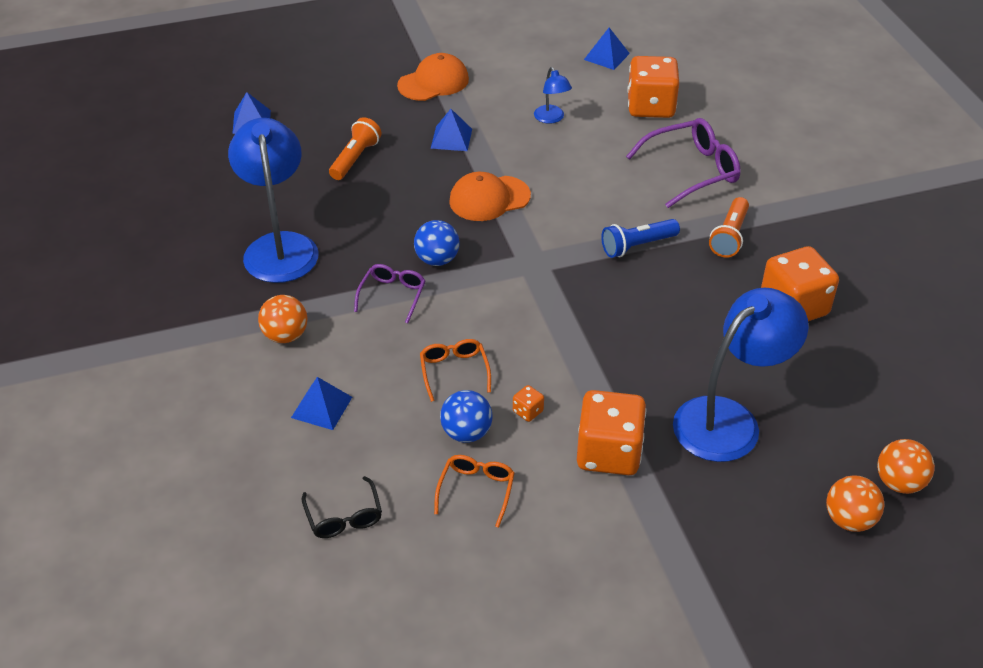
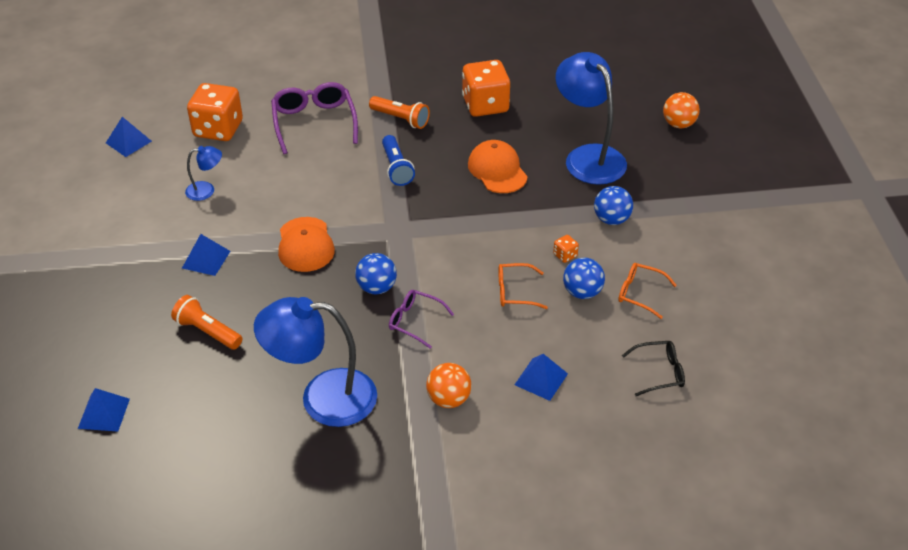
camera: 80 degrees left, 0 degrees up
orange cap [397,53,469,101] -> orange cap moved to [468,140,528,193]
orange dice [577,390,646,475] -> blue ball [594,186,633,225]
orange ball [877,439,935,494] -> none

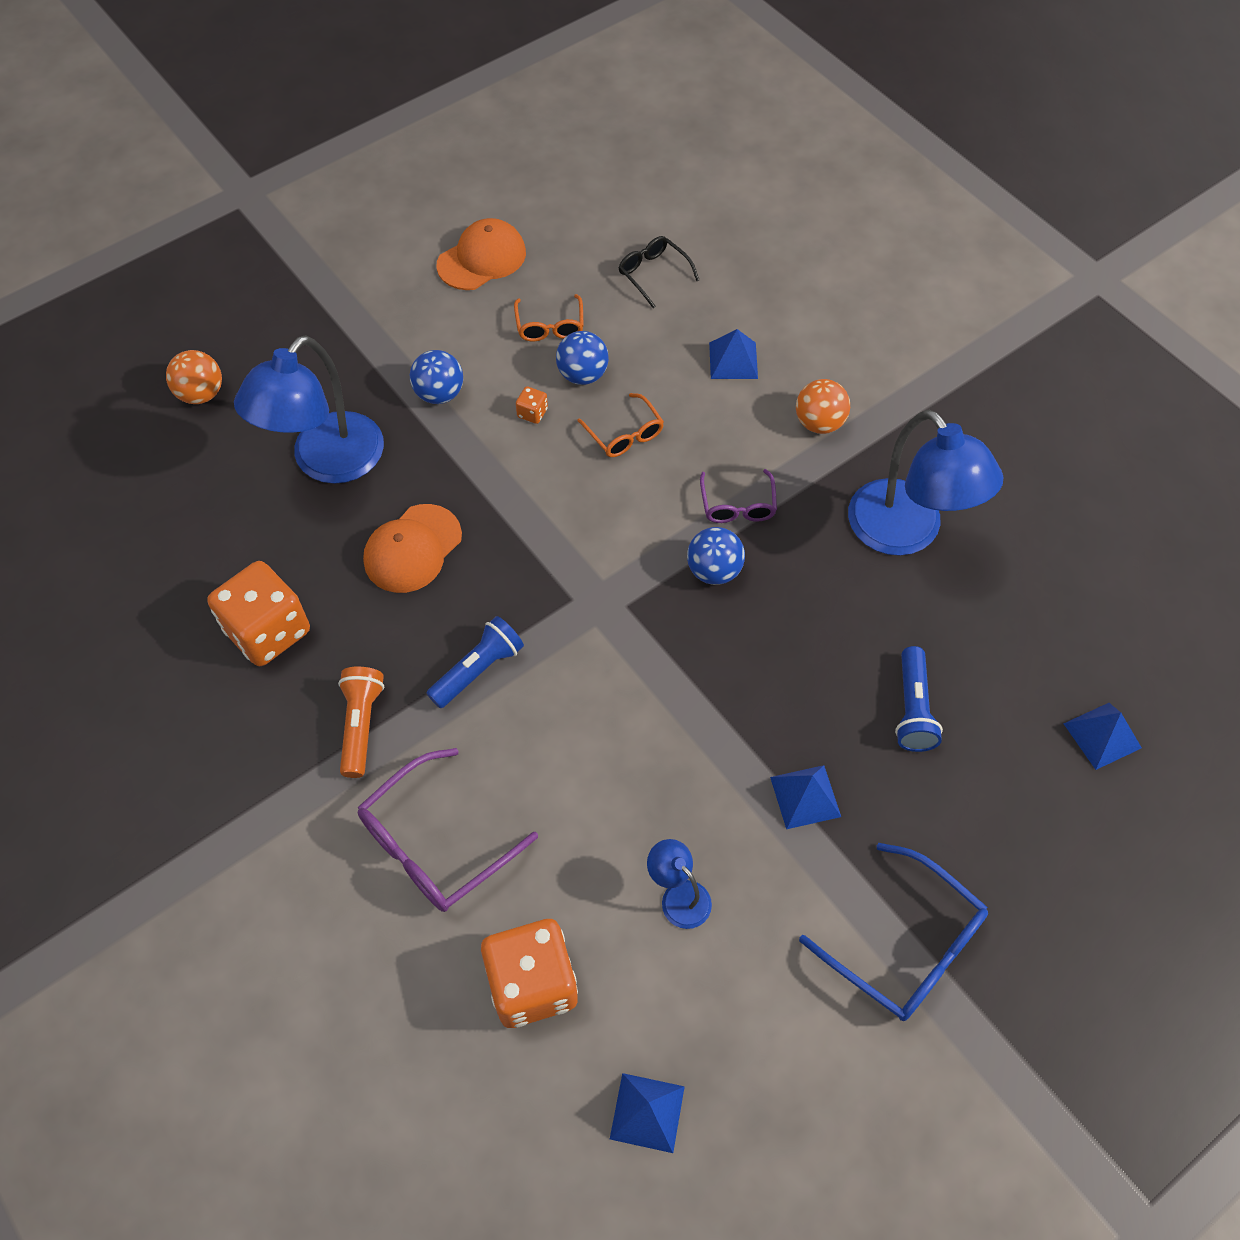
camera: 120 degrees left, 15 degrees up
orange flashlight [171,295,242,350] -> blue flashlight [895,646,943,752]
orange cap [278,217,335,272] -> orange cap moved to [436,218,526,290]
none -> blue glasses [799,843,988,1021]

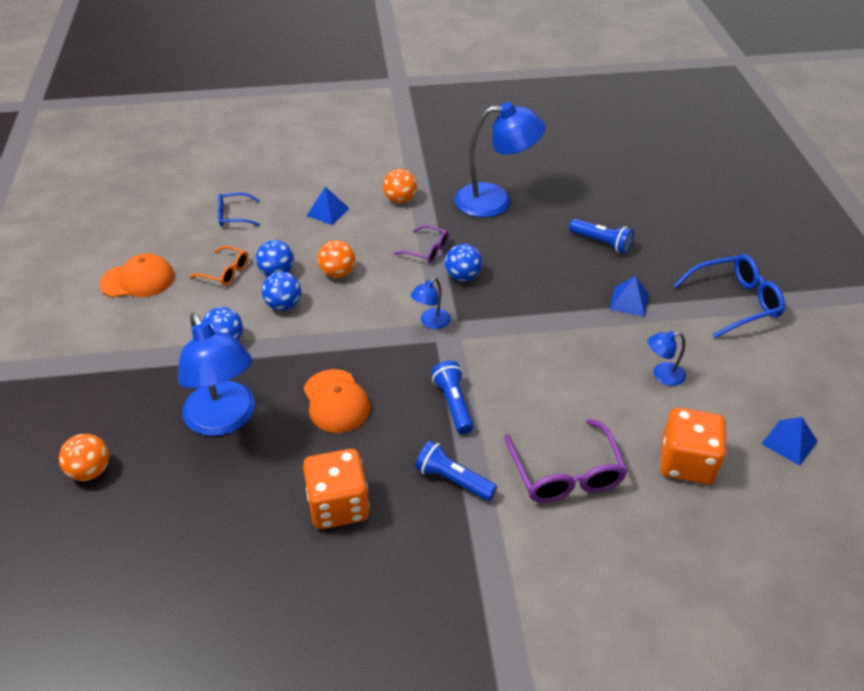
camera: 60 degrees left, 15 degrees down
orange flashlight [338,667,384,778] -> blue flashlight [415,440,497,501]
orange cap [436,218,526,290] -> orange cap turned 90 degrees clockwise [100,254,175,297]
orange dice [516,386,548,424] -> blue ball [262,271,301,311]
orange glasses [577,393,664,457] -> orange ball [318,240,355,278]
black glasses [619,236,699,309] -> blue glasses [218,193,260,226]
blue pyramid [1064,703,1142,770] -> none
none -> blue lamp [411,277,451,329]

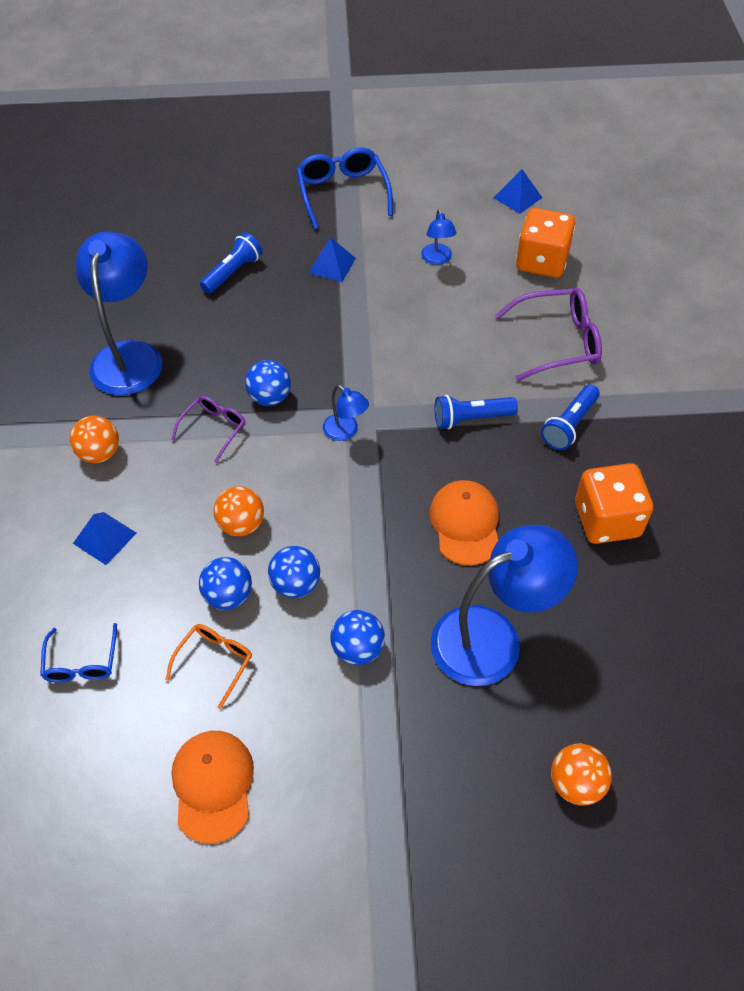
camera: 85 degrees left, 10 degrees up
orange cap [303,369,370,433] -> orange cap turned 75 degrees counterclockwise [429,480,499,565]

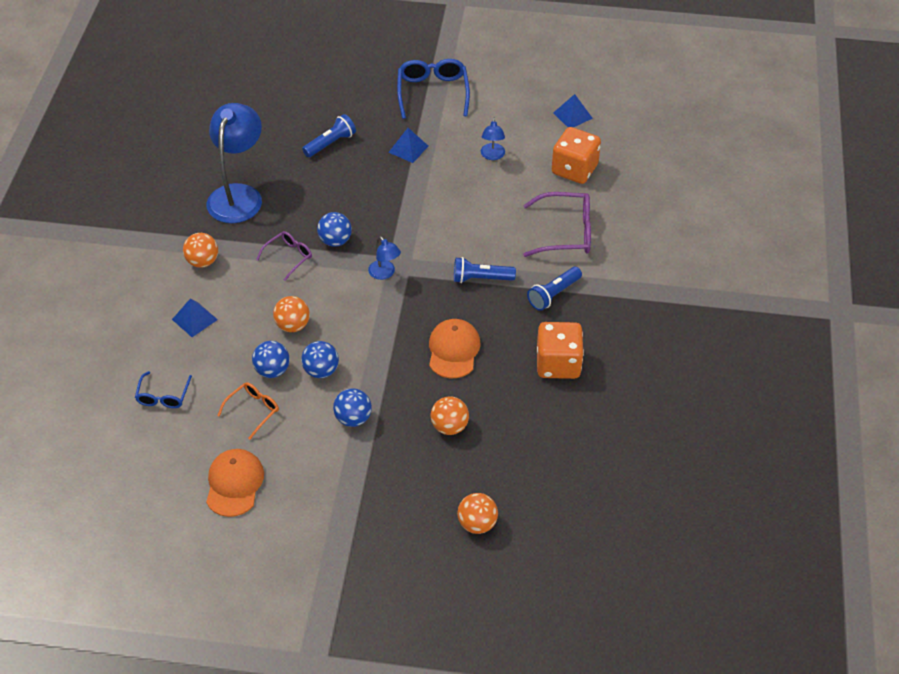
camera: 10 degrees right, 5 degrees down
blue lamp [431,525,578,686] -> orange ball [431,396,469,435]

